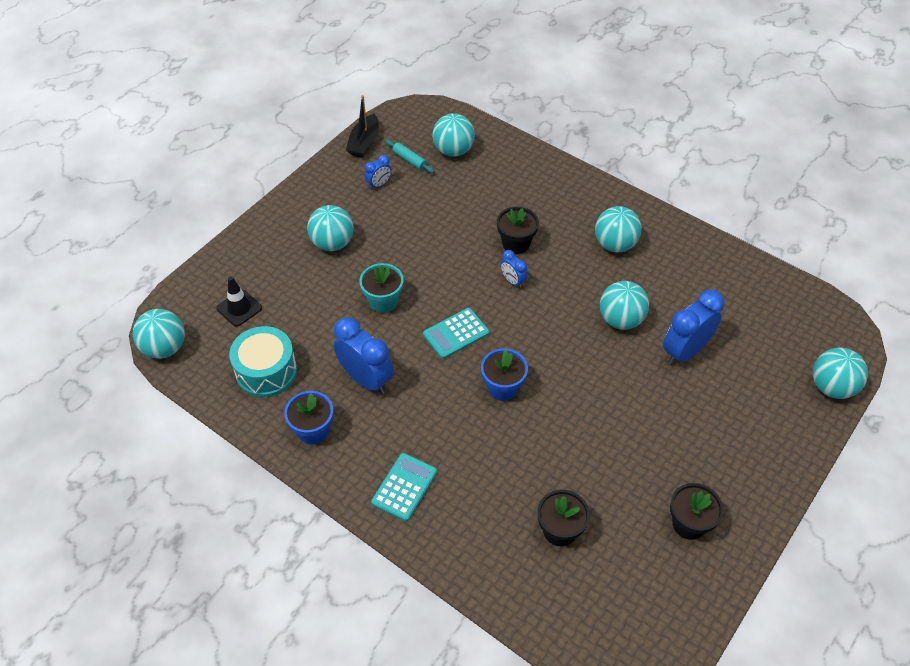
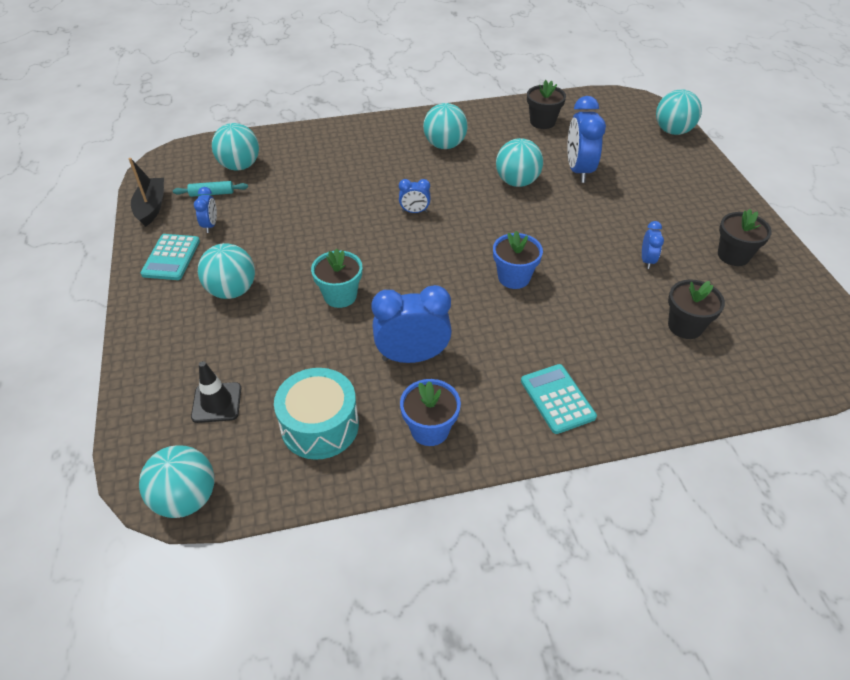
camera: 50 degrees left, 5 degrees down
black boat [346,95,379,158] -> black boat turned 150 degrees counterclockwise [129,158,164,227]
turquoise calculator [423,308,489,359] -> turquoise calculator moved to [140,234,200,280]
black flower pot [497,207,539,254] -> black flower pot moved to [527,80,566,129]
none -> blue clock [642,221,664,269]

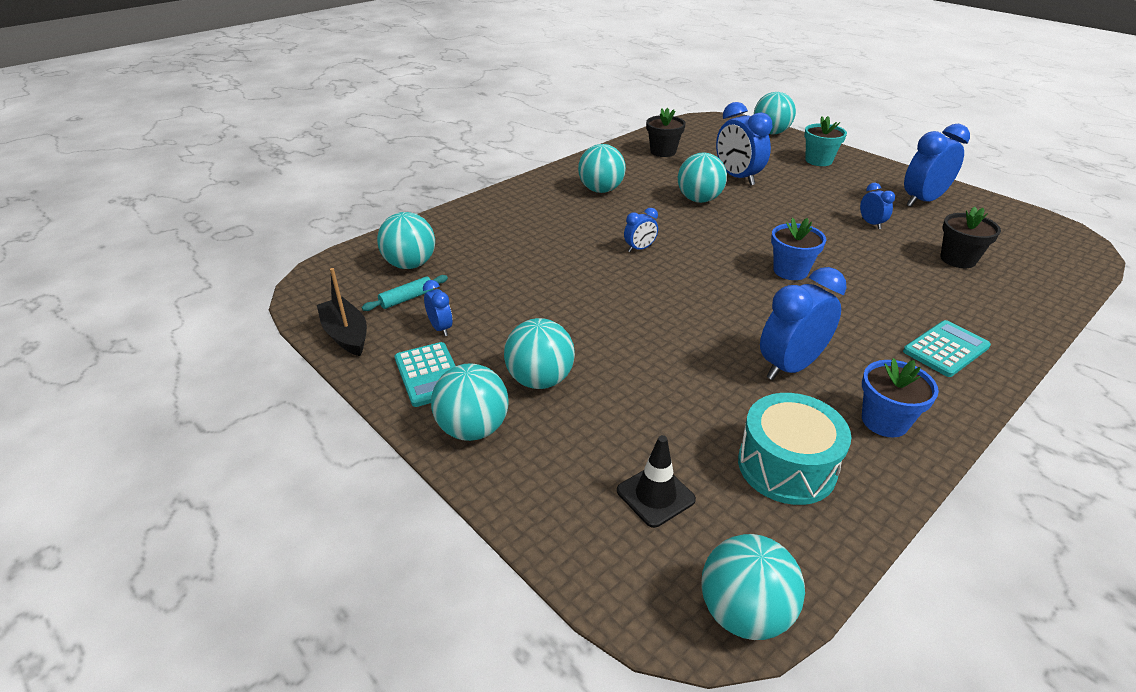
camera: 30 degrees left, 10 degrees down
turquoise flower pot [311,248,362,308] -> turquoise flower pot moved to [804,116,847,166]
turquoise calculator [521,364,597,434] -> turquoise calculator turned 105 degrees clockwise [903,320,991,377]
black flower pot [718,209,772,266] -> blue clock [904,124,970,207]
none -> turquoise ball [431,363,509,441]

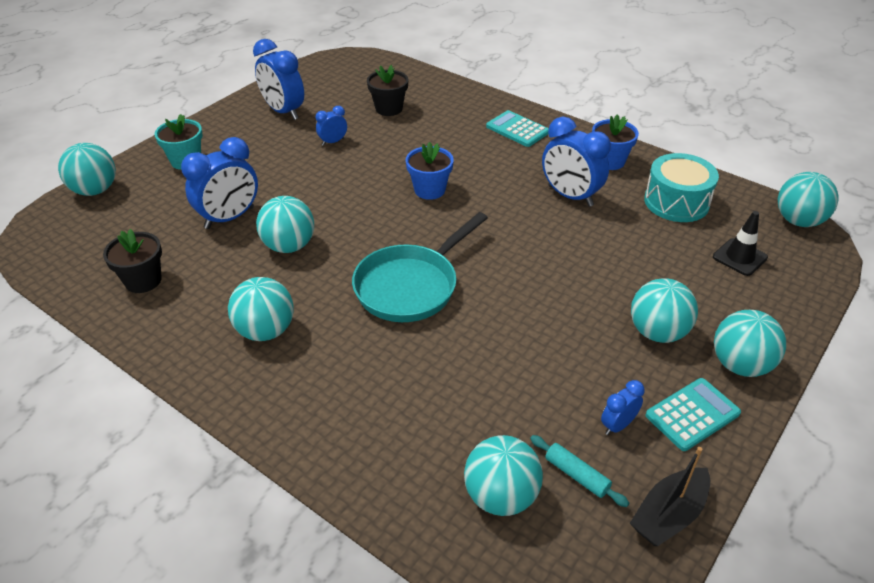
camera: 100 degrees left, 5 degrees up
blue clock [624,208,658,252] -> turquoise pan [352,212,488,322]

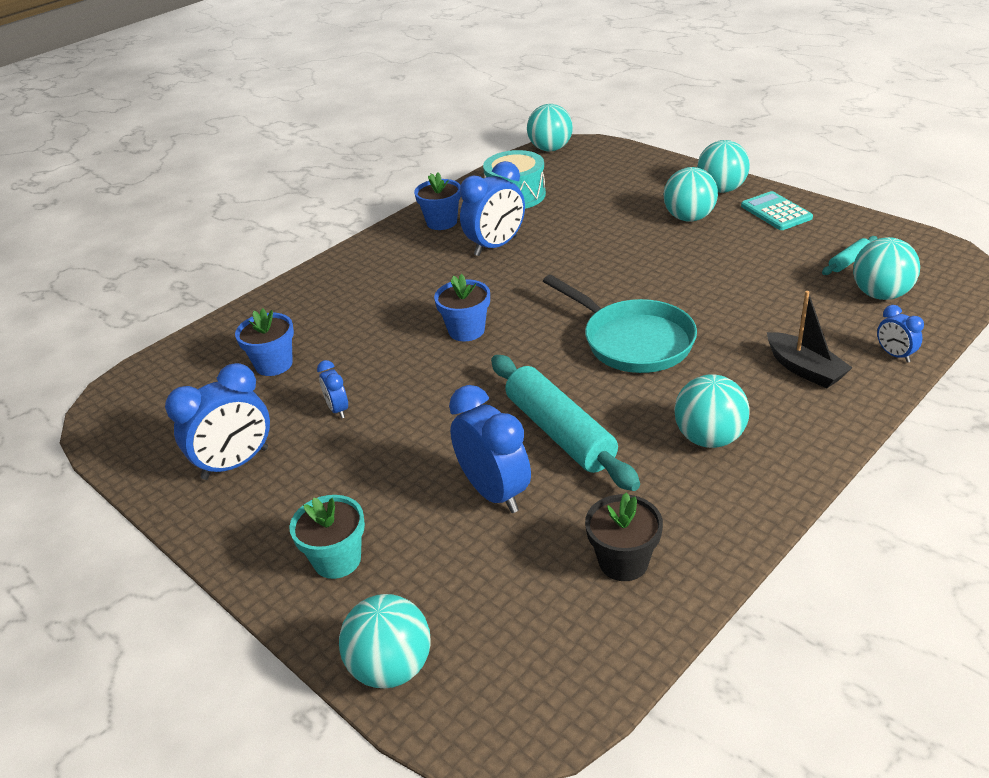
camera: 80 degrees left, 5 degrees down
turquoise ball [256,196,314,253] -> turquoise rolling pin [491,355,640,491]
black flower pot [367,65,409,116] -> blue flower pot [235,308,294,376]
turquoise calculator [486,110,549,147] -> none
blue clock [601,380,645,435] -> blue clock moved to [877,305,924,363]
black boat [630,447,710,546] -> black boat moved to [767,291,853,388]
black traffic cone [713,211,768,276] -> none

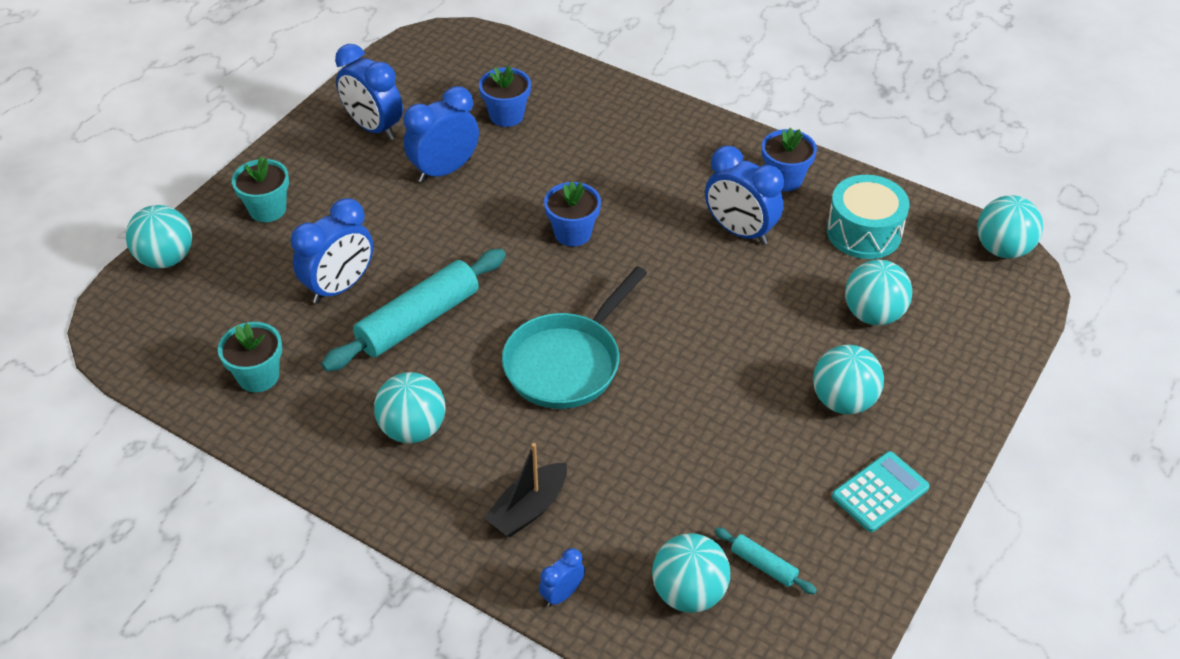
camera: 75 degrees right, 10 degrees up
blue clock [317,360,348,418] -> blue clock [403,86,479,183], size x1.97
black flower pot [585,492,663,581] -> turquoise flower pot [218,322,282,393]
turquoise ball [697,140,750,193] -> turquoise ball moved to [845,260,913,325]

